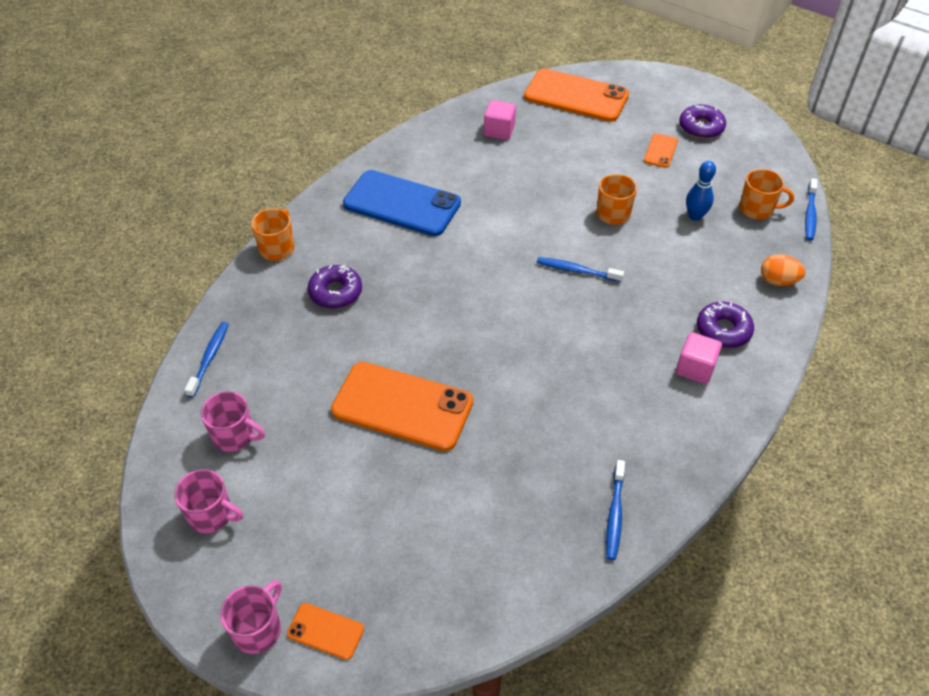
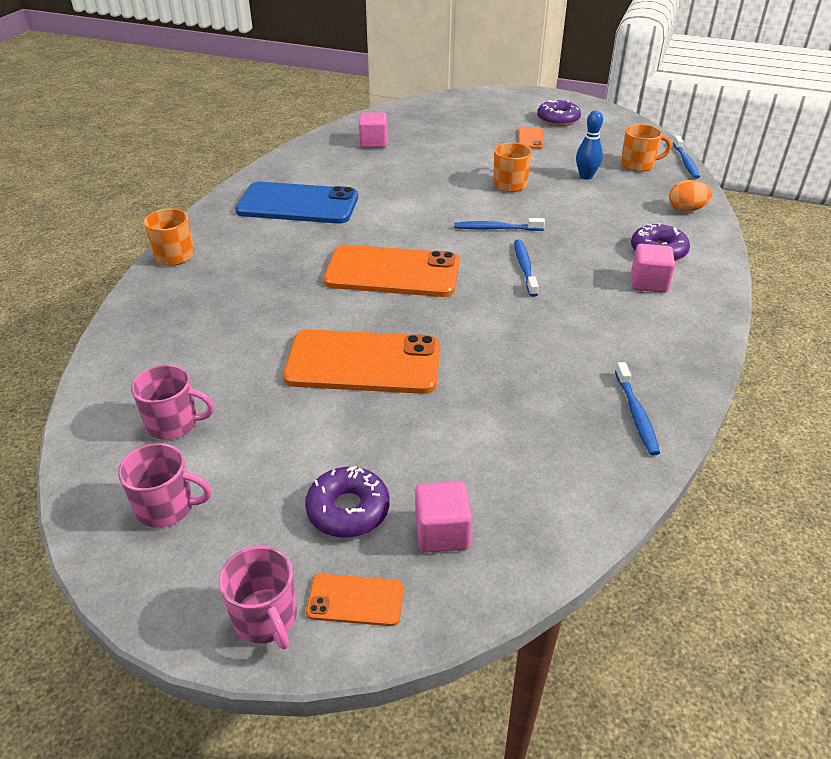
camera: 15 degrees left, 10 degrees down
blue toothbrush [185,322,229,398] -> blue toothbrush moved to [514,240,539,297]
pink mug [220,580,281,654] -> pink mug turned 135 degrees clockwise [219,546,297,649]
purple donut [308,265,362,309] -> purple donut moved to [305,466,389,538]
orange phone [524,68,629,122] -> orange phone moved to [323,245,460,297]
none -> pink cube [415,481,472,553]

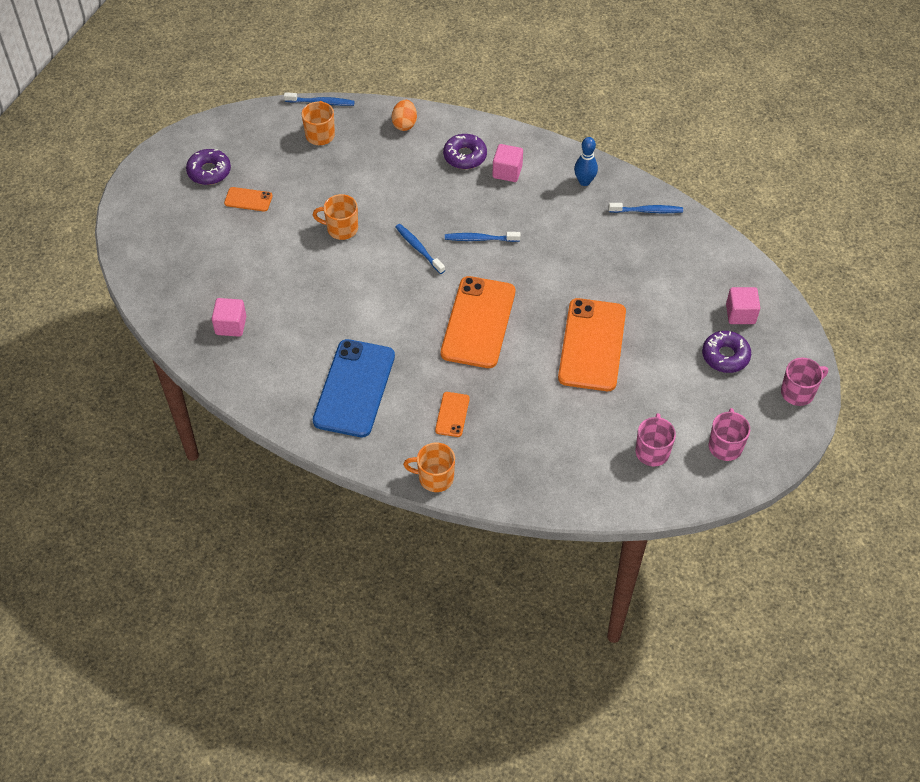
camera: 85 degrees left, 15 degrees up
orange phone [306,574,404,626] -> orange phone moved to [435,392,470,437]
blue toothbrush [454,218,545,231] -> blue toothbrush turned 135 degrees clockwise [395,224,445,274]
blue bowling pin [576,110,603,180] -> blue bowling pin moved to [574,137,598,186]

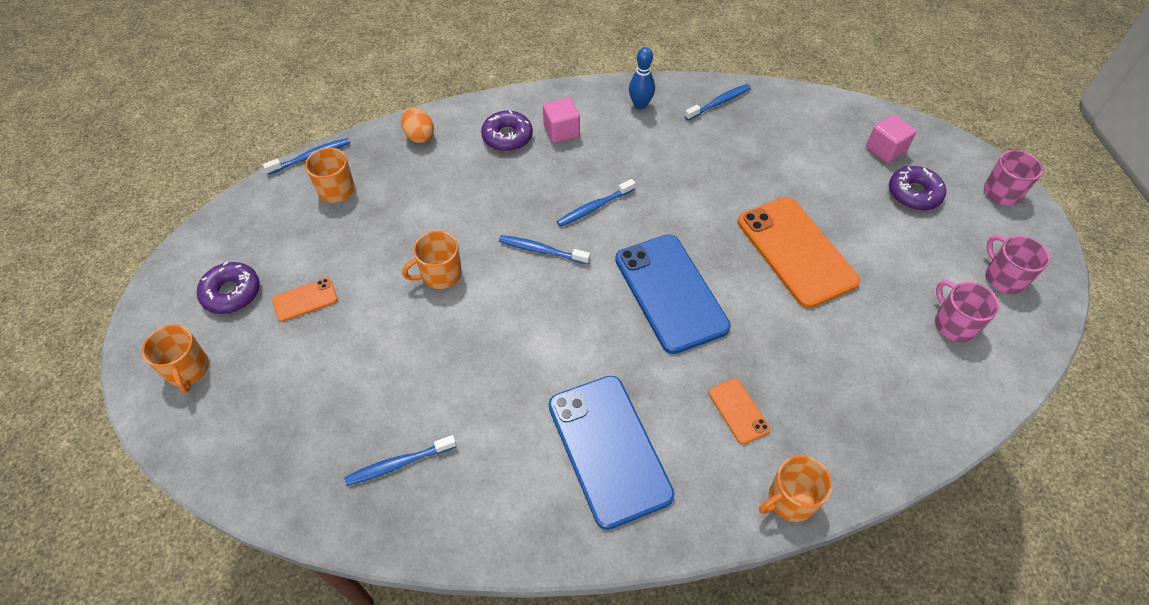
camera: 35 degrees left, 0 degrees up
pink cube [212,298,246,337] -> blue toothbrush [344,435,456,486]
orange phone [441,276,515,368] -> blue phone [615,234,731,354]
none -> orange mug [142,324,209,393]

